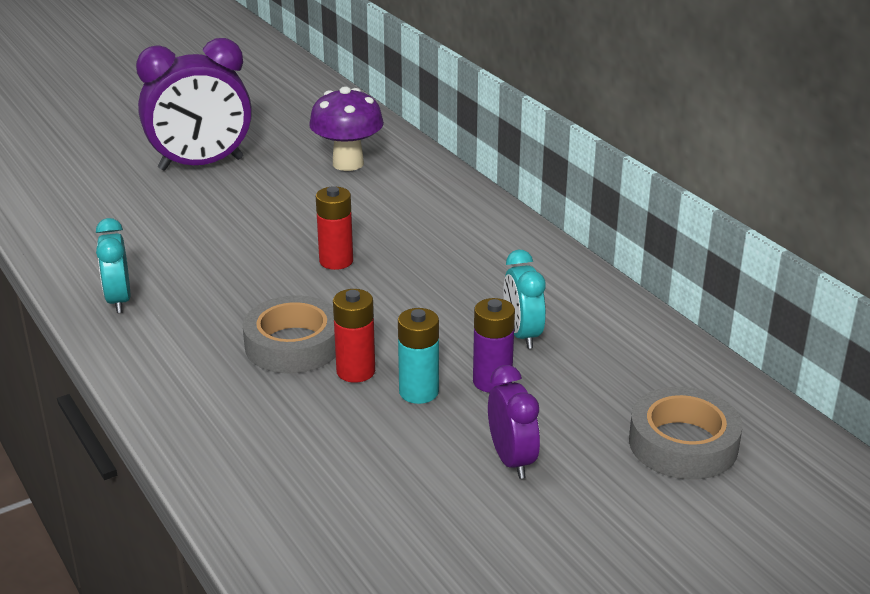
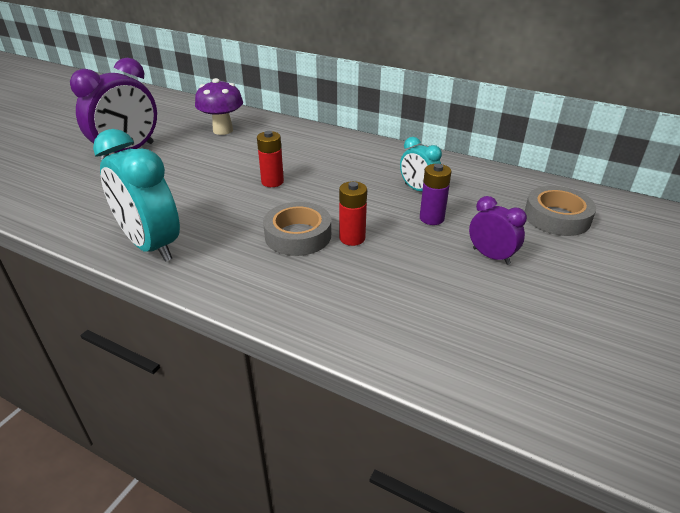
camera: 30 degrees left, 5 degrees up
turquoise clock [96,218,130,313] -> turquoise clock [93,129,180,262], size x1.87
turquoise battery [398,308,439,404] -> none

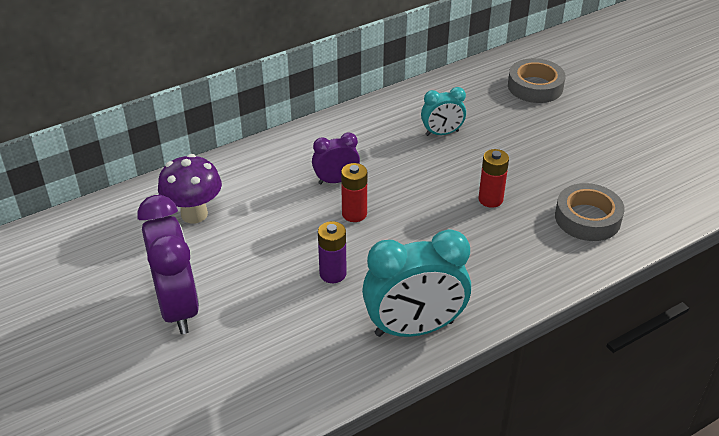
camera: 60 degrees left, 5 degrees up
grey tape [263,202,331,256] -> grey tape moved to [555,183,625,241]
purple battery [420,164,451,225] -> purple battery moved to [318,221,347,283]
purple clock [469,196,527,265] -> purple clock moved to [312,132,360,185]

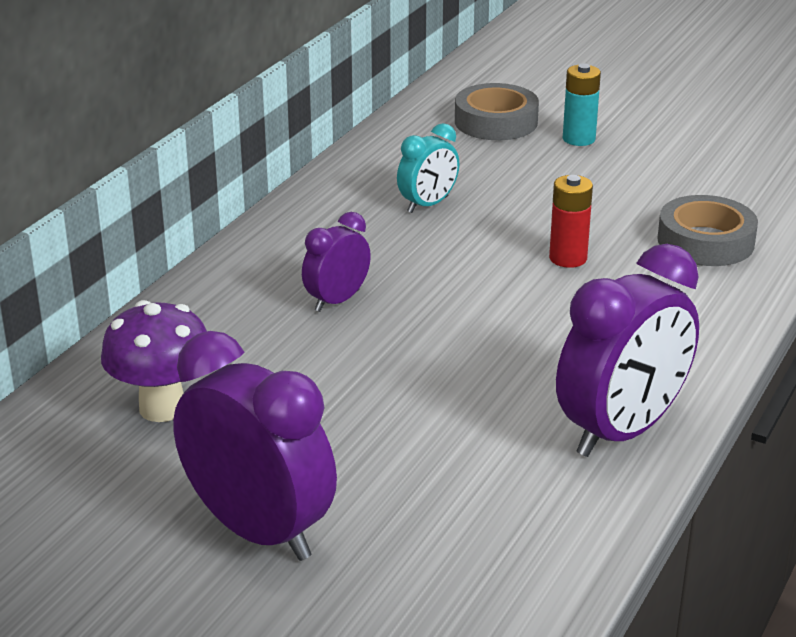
camera: 30 degrees left, 10 degrees down
purple battery [318,221,347,283] -> none
red battery [341,163,367,222] -> none
turquoise clock [362,229,471,337] -> purple clock [556,244,699,457]
none -> turquoise battery [563,64,601,146]

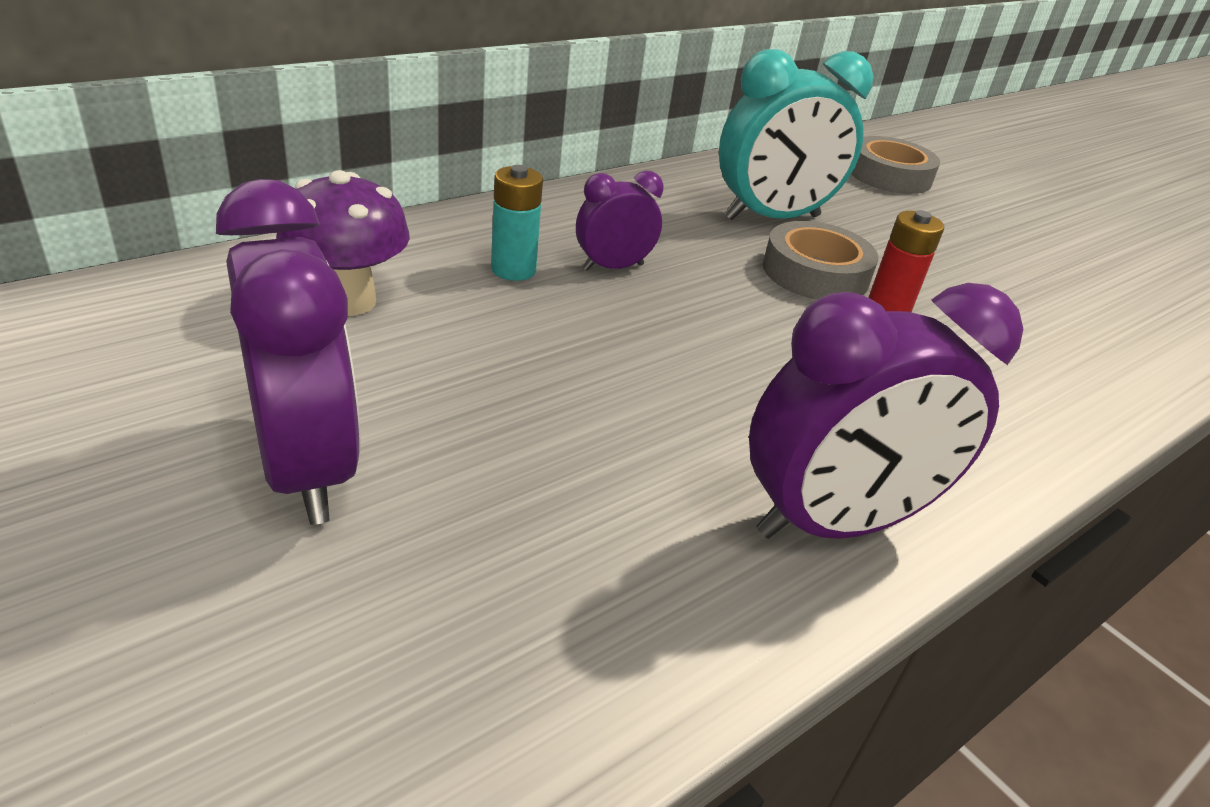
camera: 20 degrees right, 5 degrees up
turquoise clock [397,123,459,213] -> turquoise clock [719,49,874,220], size x1.87
turquoise battery [563,64,601,146] -> turquoise battery moved to [491,165,543,281]
grey tape [657,195,758,266] -> grey tape moved to [763,221,878,300]

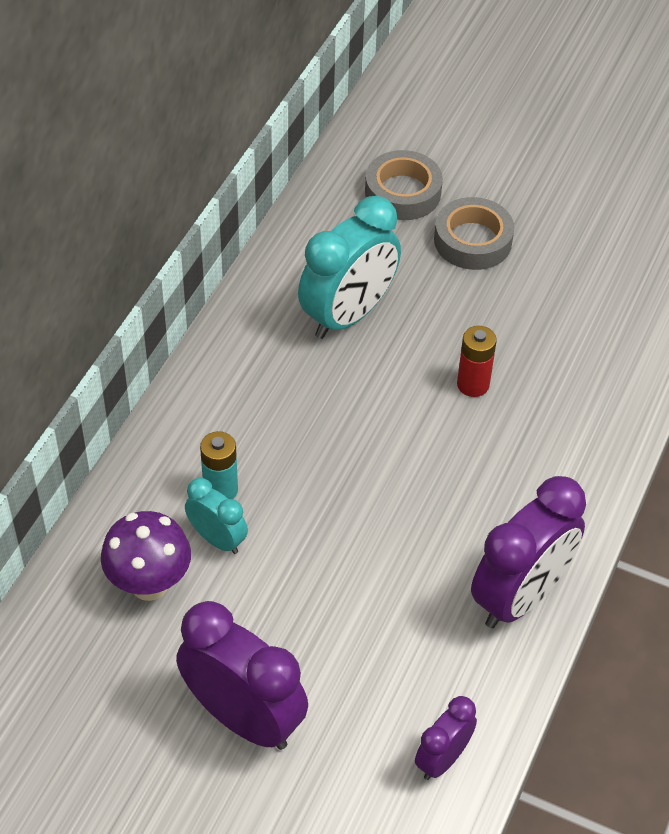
camera: 25 degrees left, 15 degrees up
purple clock [576,171,664,271] -> purple clock moved to [415,696,477,780]
grey tape [763,221,878,300] -> grey tape moved to [434,197,514,270]
none -> turquoise clock [185,478,248,554]

